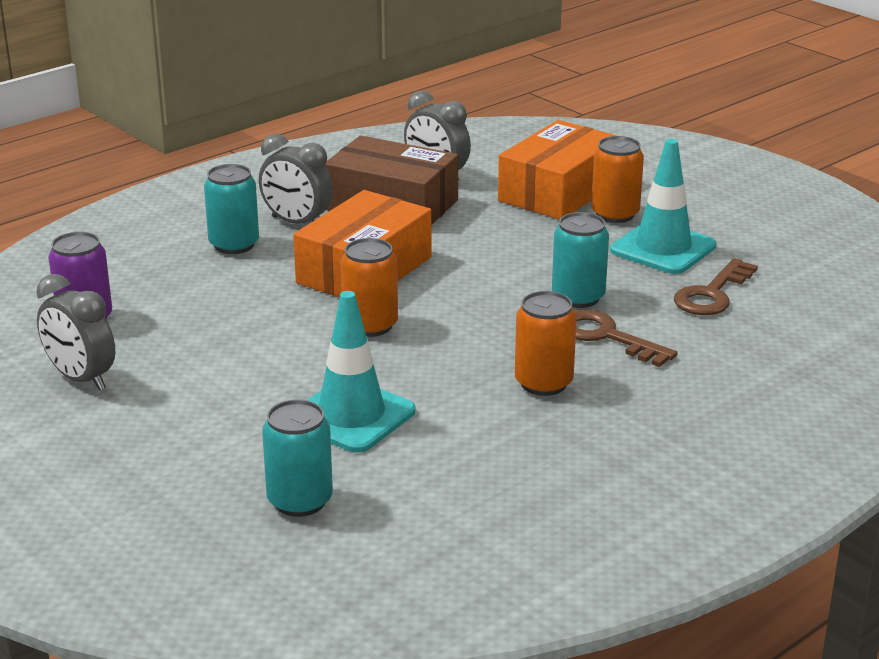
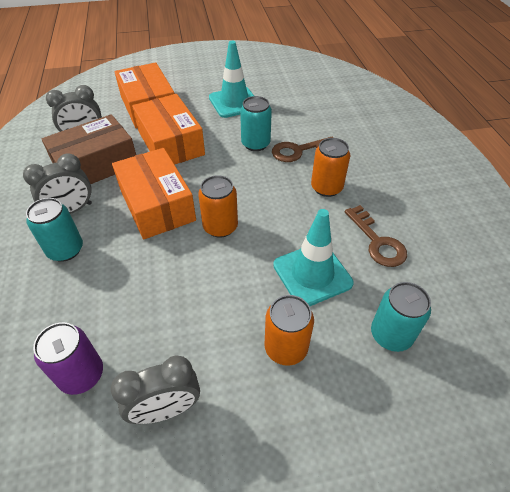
camera: 60 degrees left, 20 degrees up
orange can [591,136,644,223] -> orange can moved to [265,295,314,366]
brown key [674,258,758,315] -> brown key moved to [345,205,407,267]
none -> orange box [132,94,205,165]

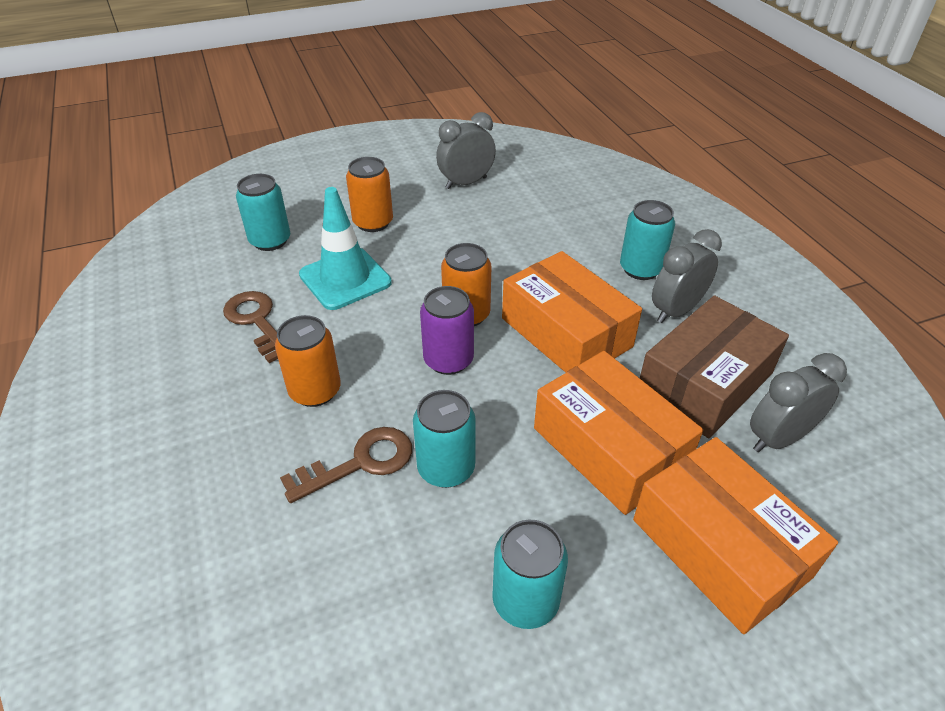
camera: 170 degrees right, 5 degrees down
purple can [33,322,103,395] -> purple can moved to [420,286,474,375]
turquoise traffic cone [209,41,254,118] -> turquoise can [492,520,568,629]

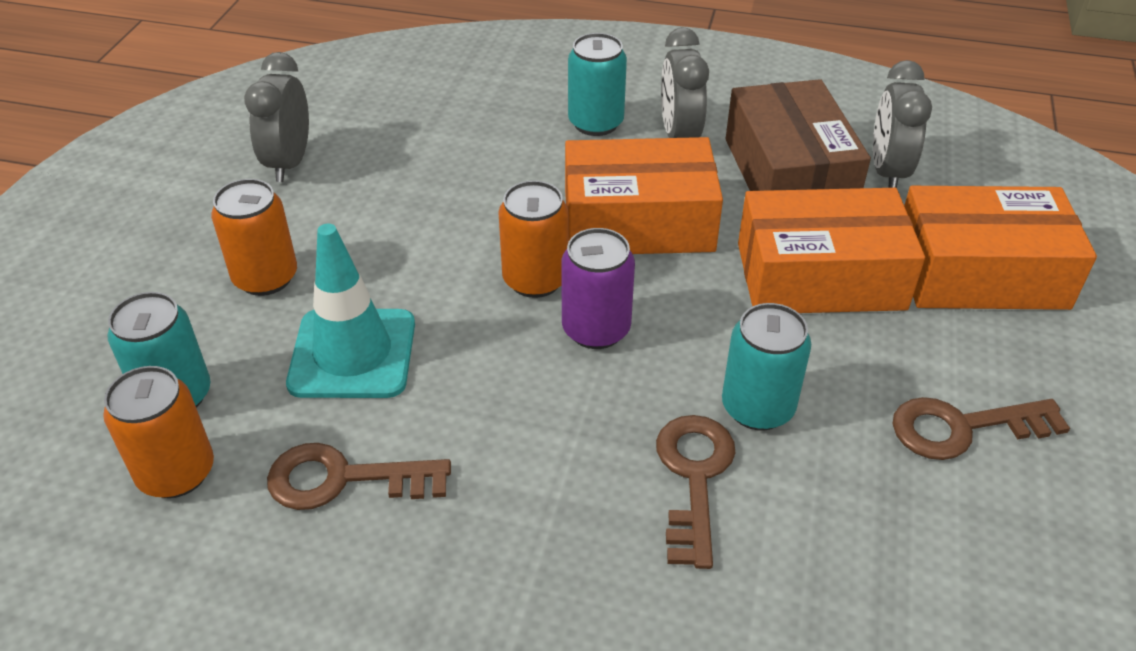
camera: 55 degrees left, 0 degrees up
orange can [275,315,341,407] -> orange can moved to [103,366,214,498]
turquoise can [492,520,568,629] -> brown key [892,397,1070,460]

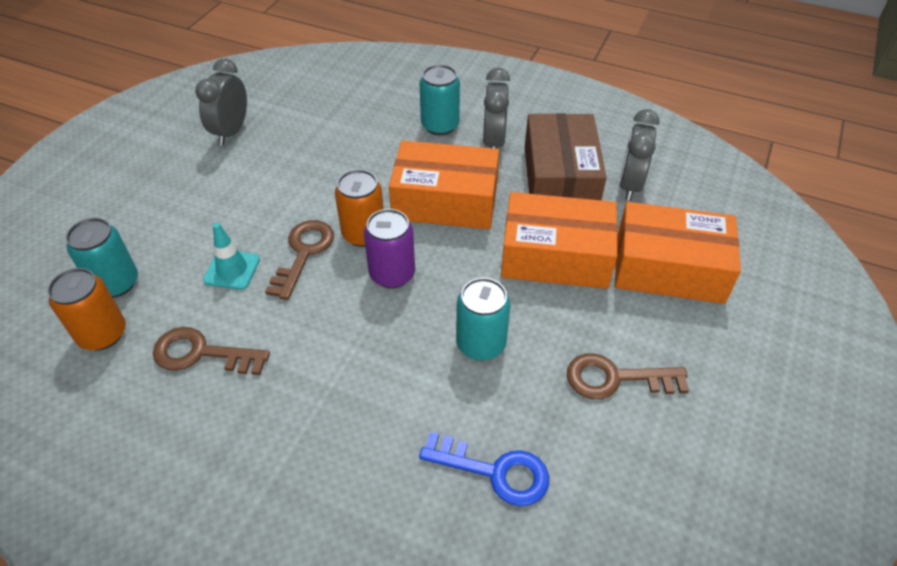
camera: 10 degrees right, 5 degrees up
orange can [211,179,297,296] -> none
turquoise traffic cone [286,223,415,398] -> turquoise traffic cone [203,223,260,290], size x0.61
brown key [656,415,735,569] -> brown key moved to [265,220,334,300]
none -> blue key [419,432,549,506]

